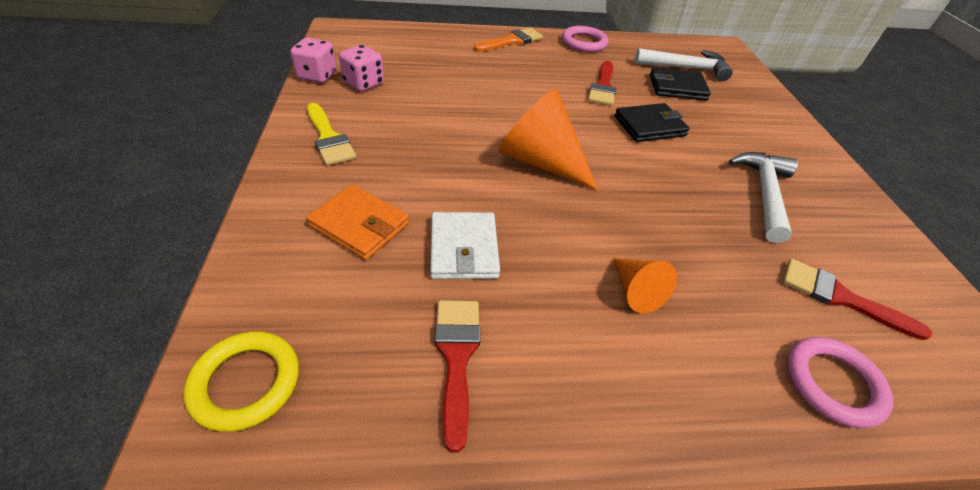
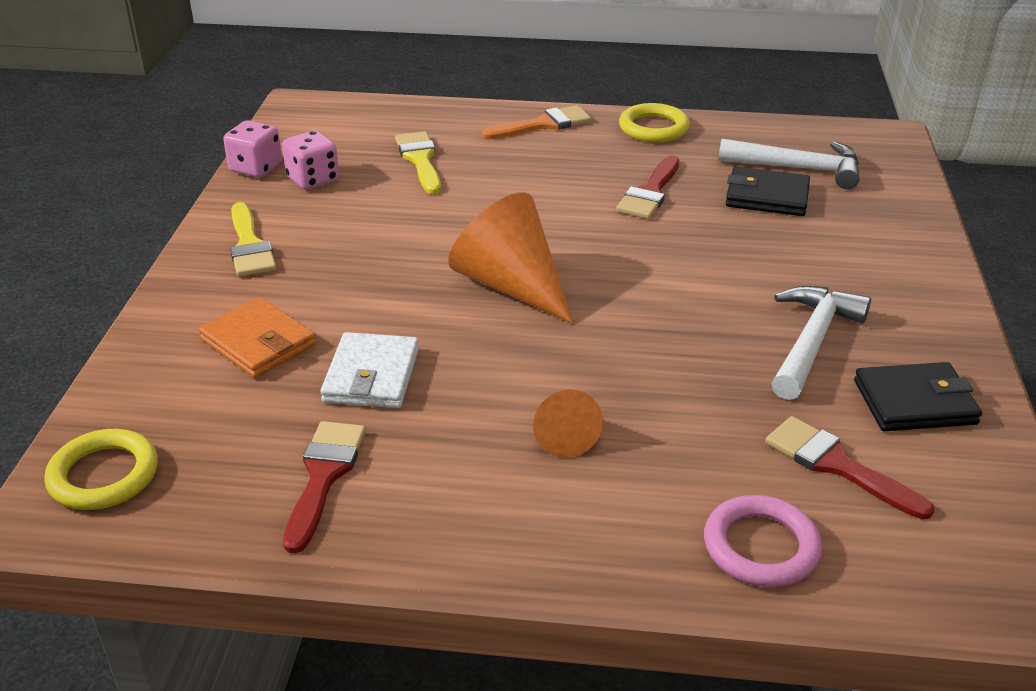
camera: 15 degrees right, 10 degrees down
pink ring [562,26,608,52] -> yellow ring [619,103,690,142]
black wallet [614,103,690,142] -> black wallet moved to [854,362,982,431]
none -> yellow brush [395,131,441,194]

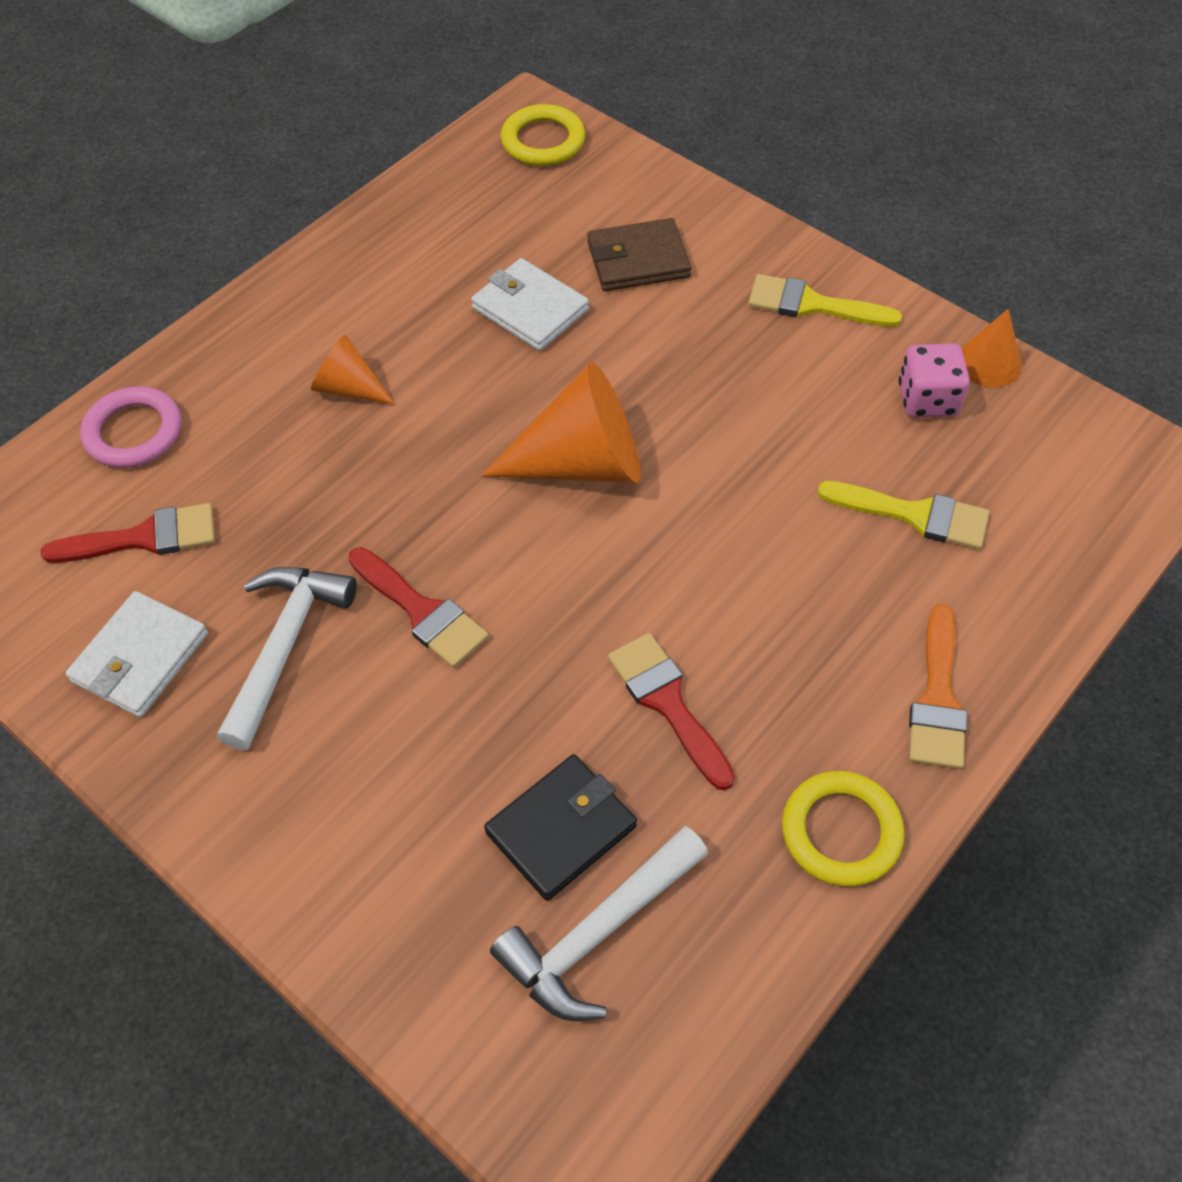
camera: 125 degrees right, 20 degrees up
orange wallet [199,297,316,378] -> brown wallet [587,218,691,291]
pink dice [223,120,282,178] -> orange cone [961,309,1022,387]
red brush [283,421,366,554] -> red brush moved to [348,547,489,668]
white hammer [771,286,871,400] -> white hammer turned 135 degrees counterclockwise [217,567,357,750]
black wallet [854,362,982,431] -> white wallet [66,591,208,717]

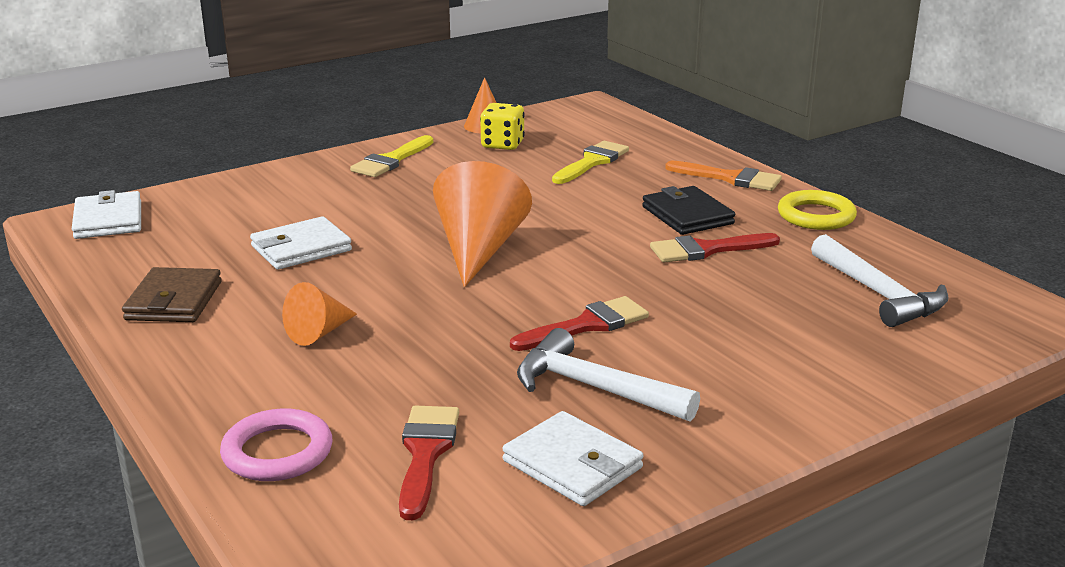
camera: 75 degrees left, 30 degrees down
black wallet [484,754,637,901] -> black wallet moved to [642,186,735,235]
yellow ring [501,104,585,166] -> white wallet [72,190,141,239]
brown wallet [587,218,691,291] -> brown wallet moved to [122,267,222,322]
pink dice [898,343,970,418] -> yellow dice [480,103,525,150]

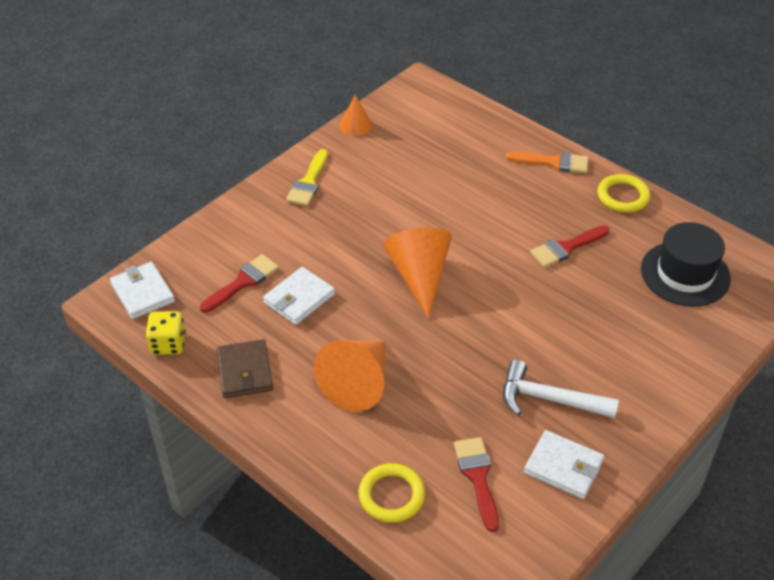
camera: 15 degrees left, 20 degrees up
pink ring [220,409,333,481] -> yellow ring [358,463,425,523]
orange cone [282,282,357,346] -> orange cone [314,341,385,412], size x1.84
yellow dice [480,103,525,150] -> yellow dice moved to [145,311,186,355]
red brush [510,296,649,351] -> red brush moved to [200,254,279,313]
yellow brush [552,141,629,184] -> none
black wallet [642,186,735,235] -> none
white hammer [811,234,949,327] -> black hat [641,222,731,307]

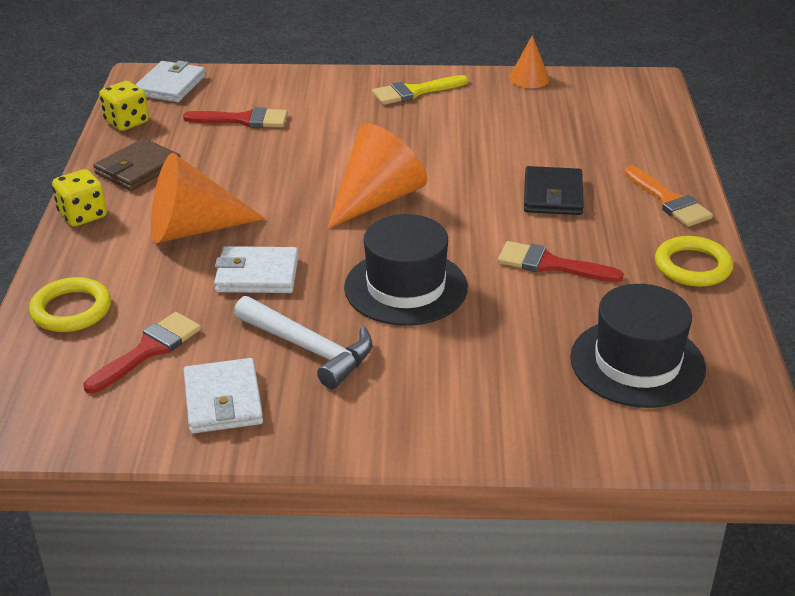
camera: 50 degrees right, 10 degrees down
white wallet [263,267,335,325] -> white wallet moved to [214,246,298,293]
white hammer [503,360,619,418] -> white hammer turned 150 degrees clockwise [234,296,373,389]
none -> yellow dice [52,169,107,227]
none -> black hat [344,214,468,326]
none -> black wallet [524,166,584,215]

